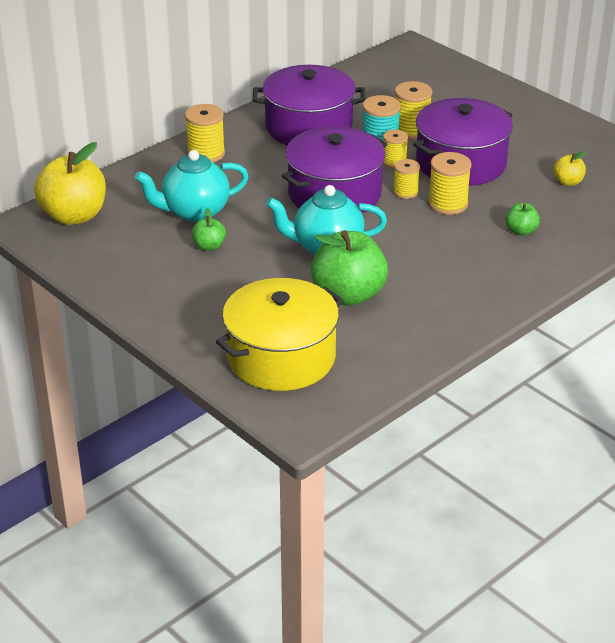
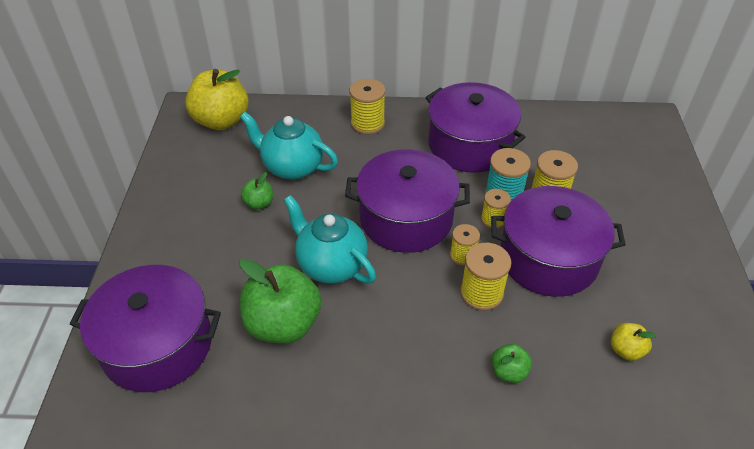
camera: 45 degrees right, 10 degrees up
yellow pot [216,278,344,391] -> purple pot [70,265,221,392]

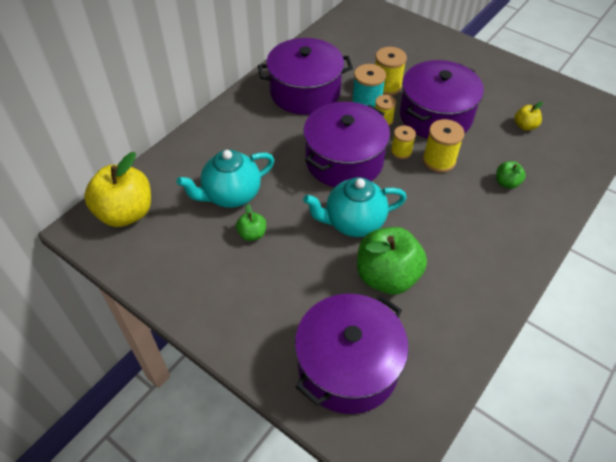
camera: 55 degrees left, 5 degrees up
yellow spool [349,79,385,134] -> none

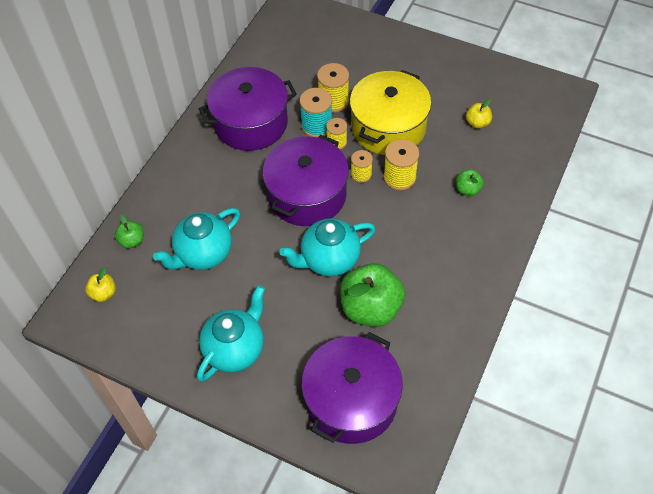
camera: 10 degrees left, 5 degrees up
yellow apple [84,152,151,227] -> yellow apple [85,268,116,302], size x0.47
green apple [236,204,266,241] -> green apple moved to [115,215,143,248]
purple pot [400,60,484,139] -> yellow pot [350,70,431,155]
none -> turquoise teapot [197,285,265,382]

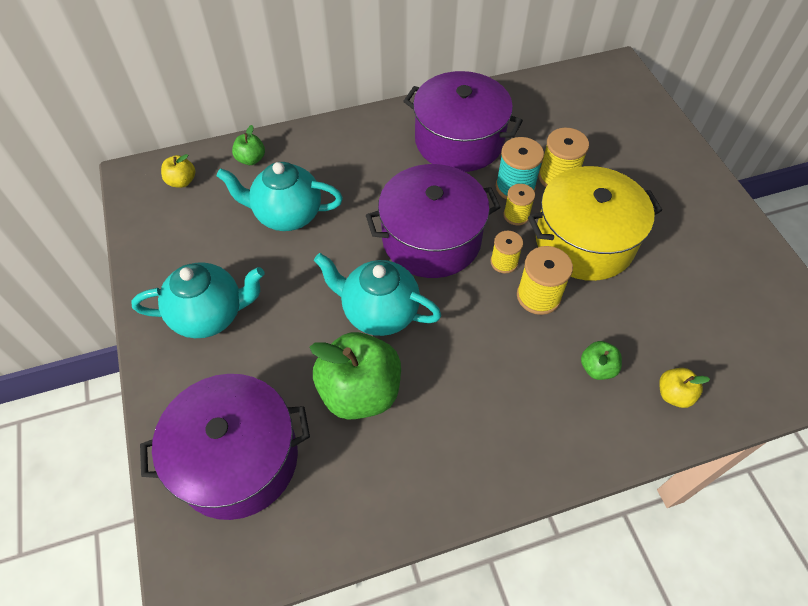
camera: 45 degrees right, 0 degrees up
yellow apple [466,99,492,129] -> yellow apple moved to [659,368,710,408]

